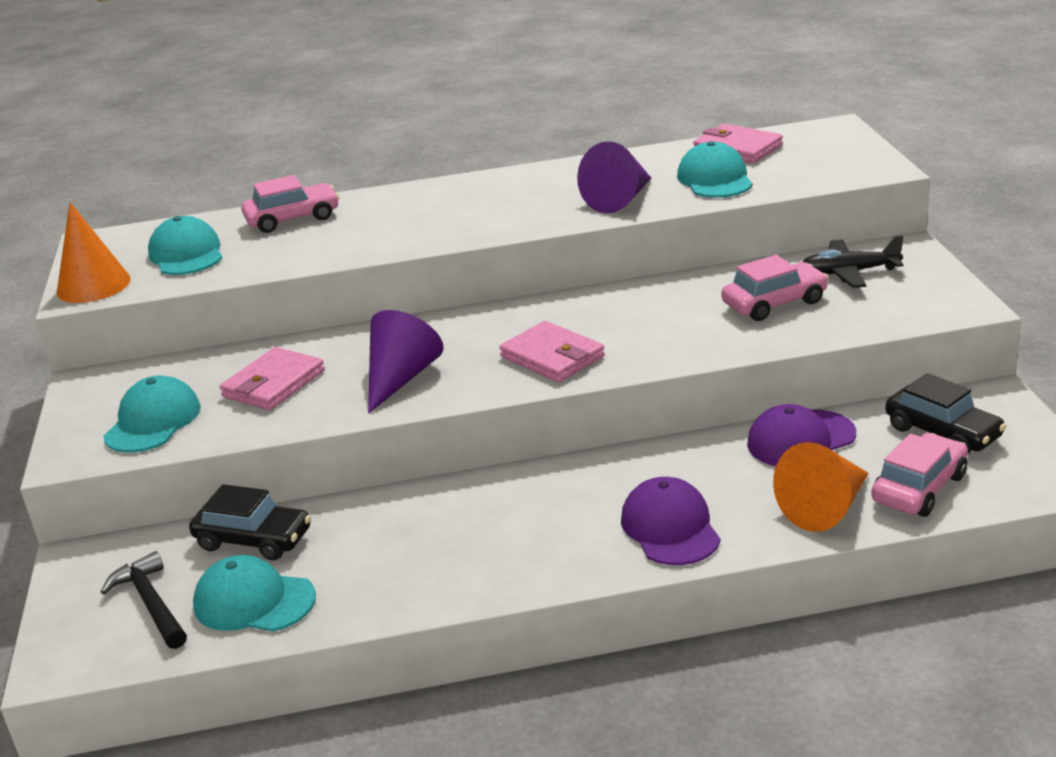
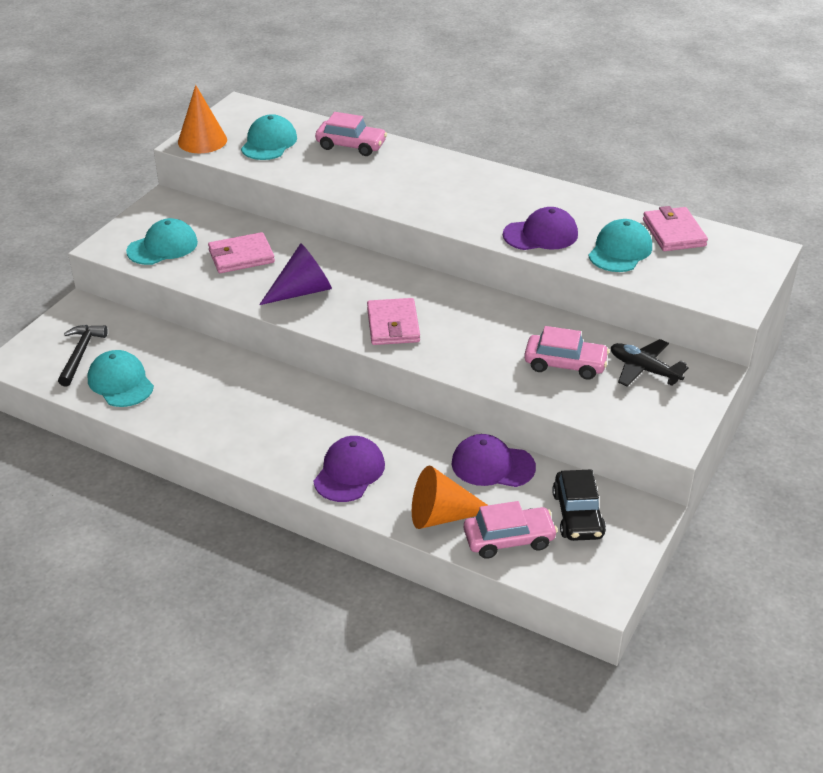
camera: 35 degrees right, 10 degrees up
black car [189,484,311,560] -> none
purple cone [577,141,651,213] -> purple cap [503,207,578,250]

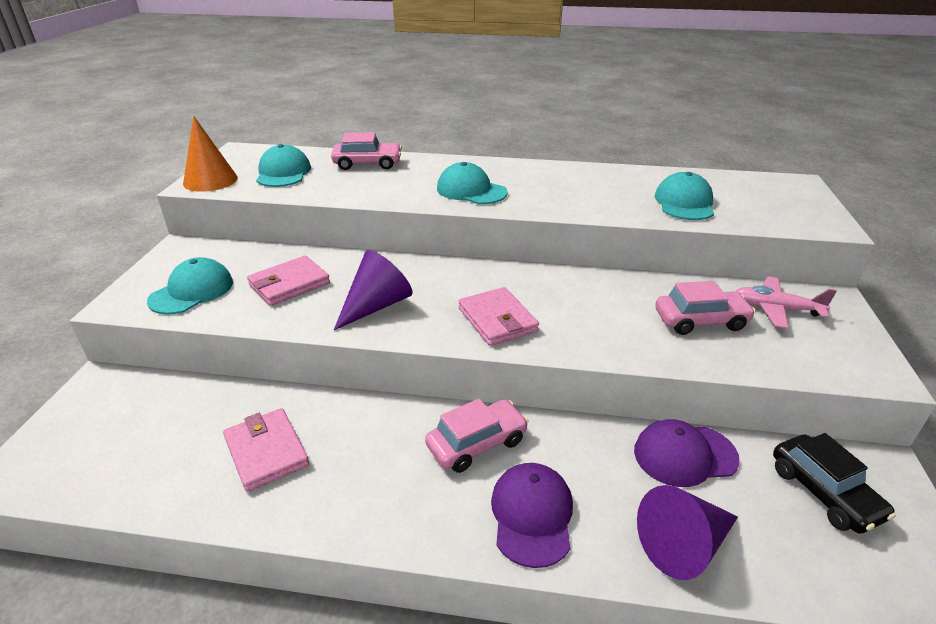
camera: 20 degrees left, 5 degrees down
black hammer [58,325,108,387] -> none
turquoise cap [88,350,154,407] -> turquoise cap moved to [437,162,508,204]
orange cone [412,465,488,529] -> purple cone [637,485,738,580]
pink car [464,501,558,559] -> pink car moved to [425,399,528,473]
purple cap [503,207,578,250] -> none
black plane [611,339,689,387] -> pink plane [735,277,837,329]
pink wallet [643,206,708,251] -> pink wallet moved to [223,408,309,492]

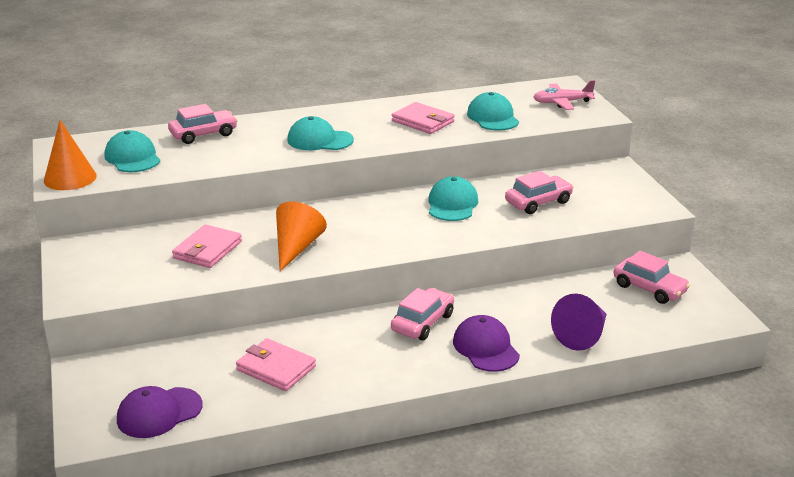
camera: 25 degrees left, 5 degrees down
turquoise cap [147,257,233,315] -> turquoise cap moved to [428,176,478,221]
purple cone [334,250,413,330] -> orange cone [276,202,327,271]
pink wallet [458,287,539,346] -> pink wallet moved to [392,102,454,134]
purple cap [634,419,740,487] -> purple cap moved to [117,386,203,438]
pink plane [735,277,837,329] -> pink plane moved to [534,80,595,110]
black car [773,433,896,534] -> pink car [613,251,690,304]

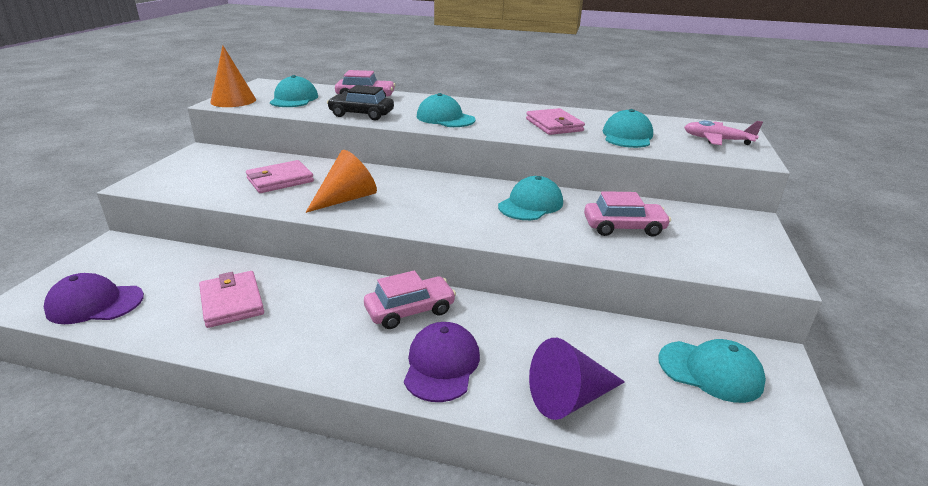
camera: 30 degrees right, 0 degrees up
pink car [613,251,690,304] -> turquoise cap [658,339,766,403]
none -> black car [327,85,394,120]

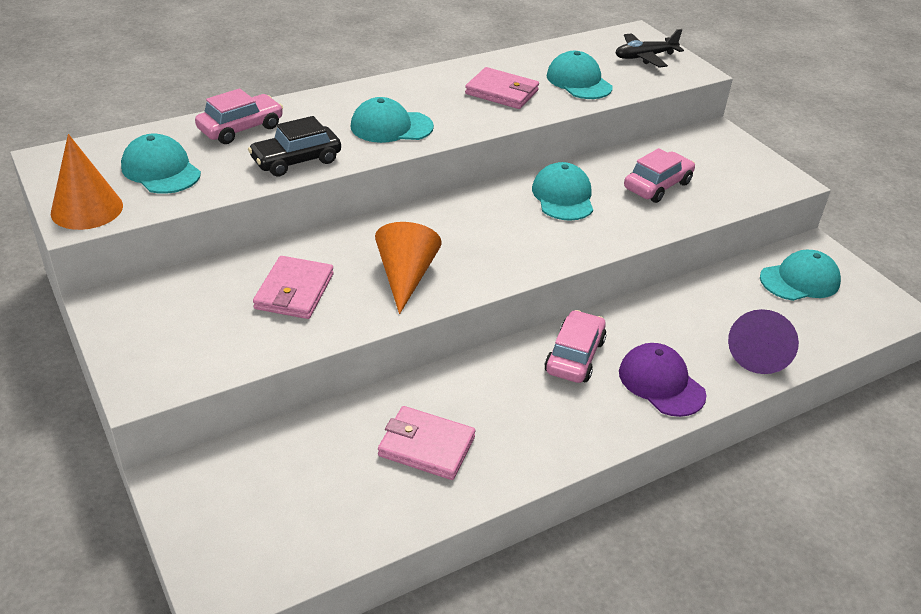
camera: 45 degrees left, 10 degrees up
purple cap [44,273,144,324] -> none
pink plane [684,120,763,145] -> black plane [616,29,684,68]

